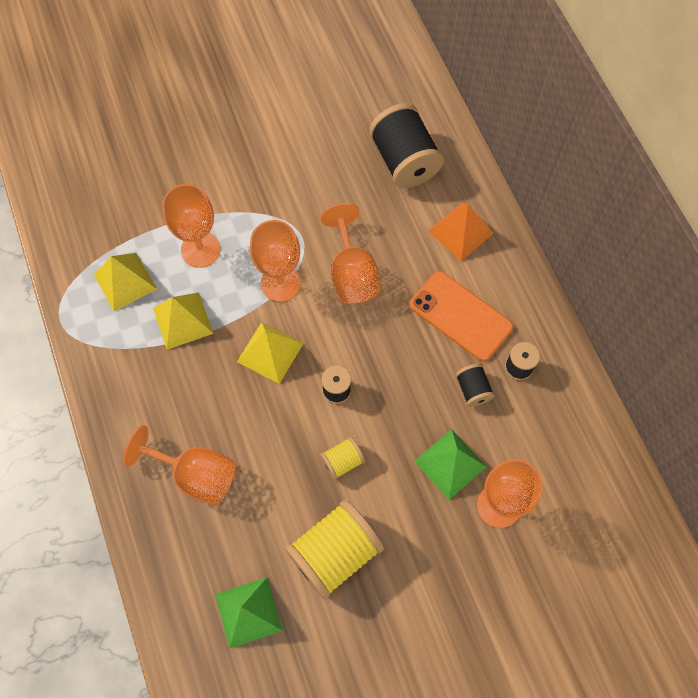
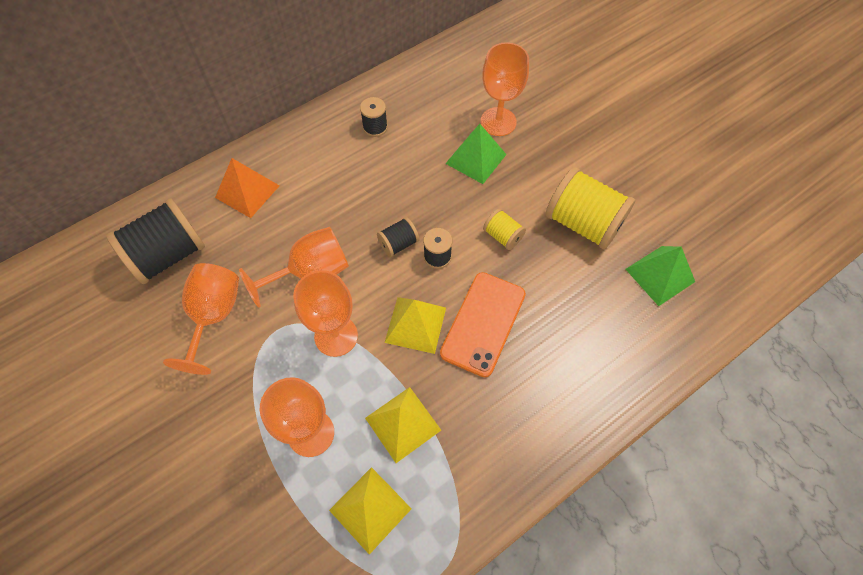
camera: 105 degrees left, 5 degrees down
orange goblet [123,425,236,505] -> orange goblet moved to [163,263,239,375]
orange phone [409,271,513,361] -> orange phone moved to [440,272,526,377]
black spool [455,363,495,407] -> black spool moved to [377,217,419,257]

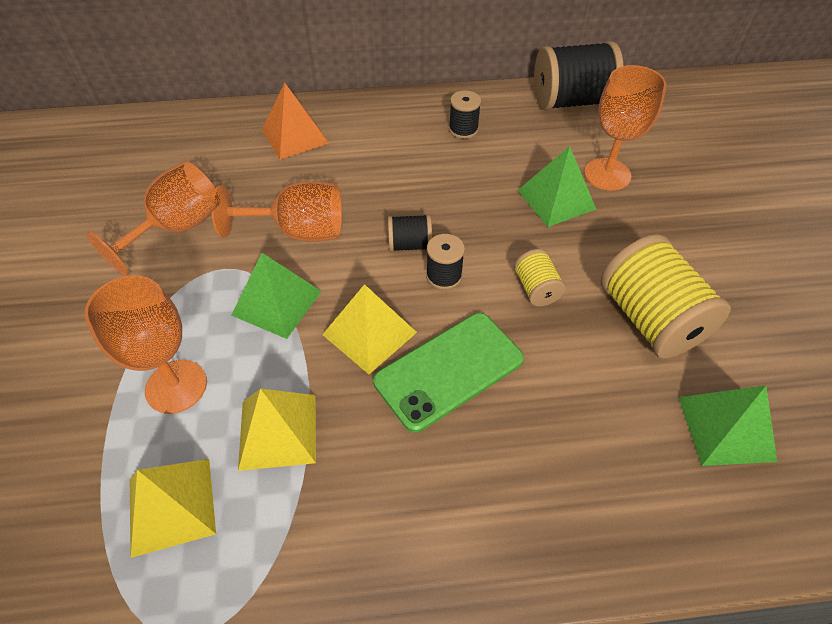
camera: 30 degrees right, 10 degrees down
black spool [106,198,205,284] -> black spool moved to [534,41,623,111]
orange goblet [293,270,358,357] -> green pyramid [231,253,322,339]
orange phone [440,272,526,377] -> green phone [373,313,524,433]

